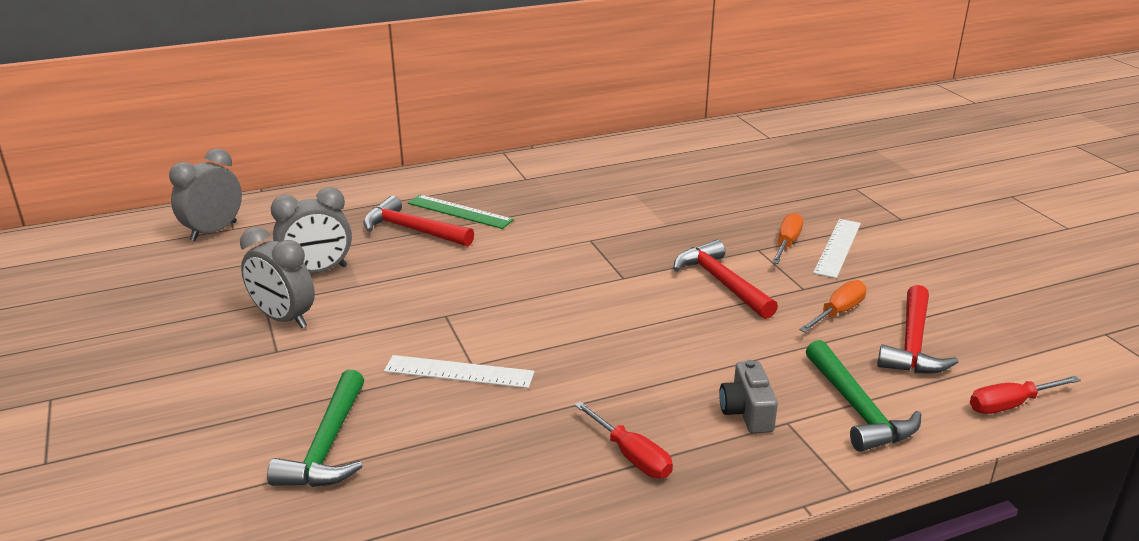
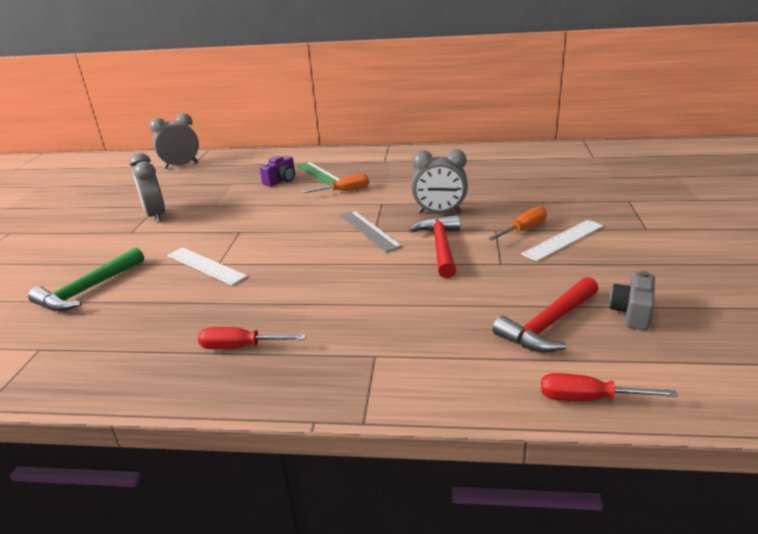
camera: 30 degrees right, 0 degrees up
grey clock [271,187,352,274] -> grey clock moved to [411,149,468,214]
red hammer [363,196,474,247] -> purple camera [260,156,295,186]
red screwdriver [574,401,673,478] -> red screwdriver turned 105 degrees clockwise [198,327,306,349]
grey camera [719,360,778,434] -> grey camera moved to [610,271,655,330]
orange screwdriver [799,280,867,333] -> orange screwdriver moved to [301,174,369,193]
green hammer [806,340,921,452] -> none
none -> grey ruler [340,211,402,252]

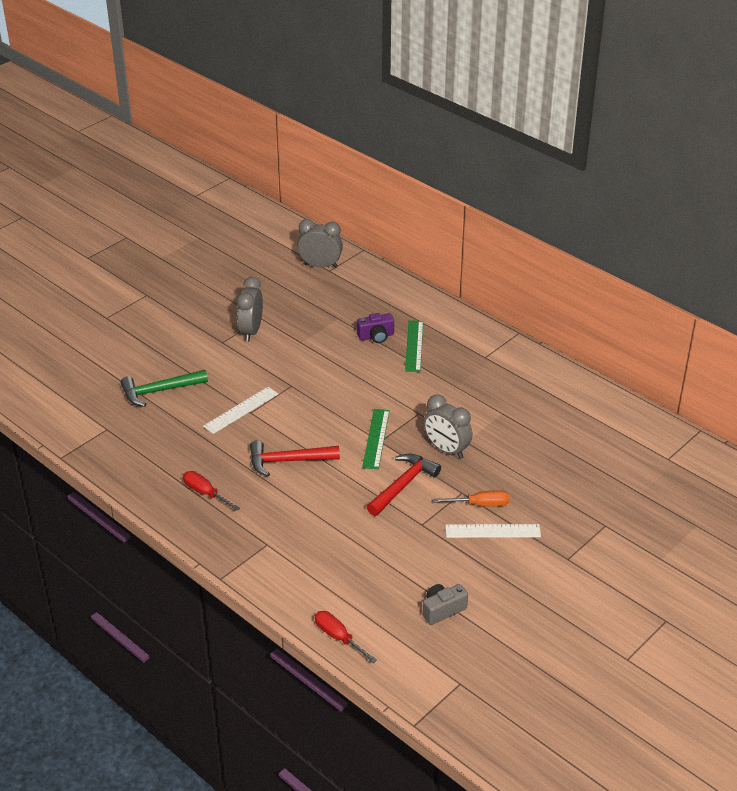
camera: 35 degrees right, 10 degrees up
white ruler [167,247,248,285] -> white ruler turned 60 degrees clockwise [203,387,278,434]
orange screwdriver [301,174,369,193] -> none
grey ruler [340,211,402,252] -> green ruler [362,409,390,469]
red hammer [493,277,598,352] -> red hammer moved to [250,440,340,476]

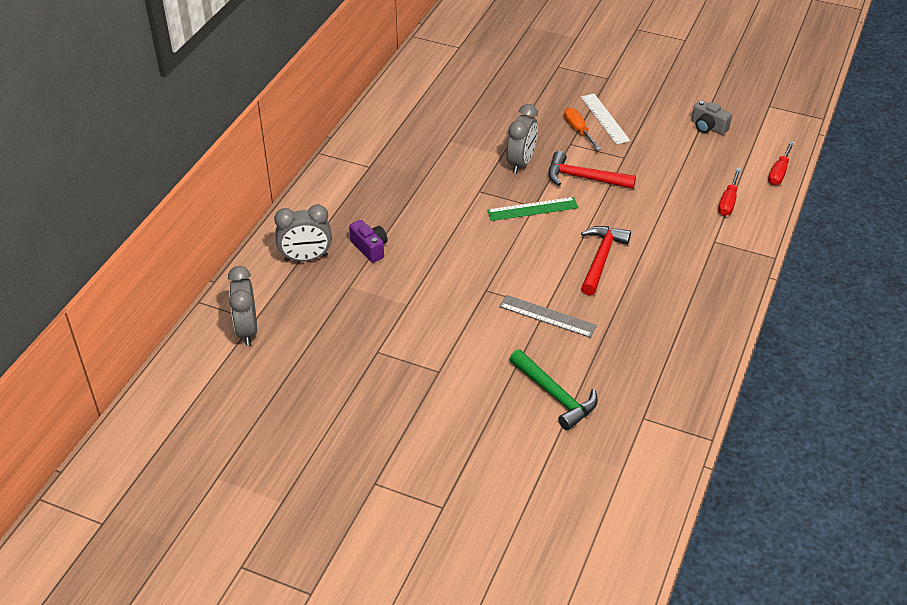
camera: 110 degrees left, 5 degrees up
red screwdriver [183,471,240,511] -> red screwdriver moved to [718,168,741,216]
white ruler [203,387,278,434] -> grey ruler [499,295,597,338]
grey clock [237,277,263,341] -> grey clock moved to [274,204,332,262]
red hammer [250,440,340,476] -> red hammer turned 135 degrees counterclockwise [581,226,631,296]
green ruler [405,320,423,372] -> none

